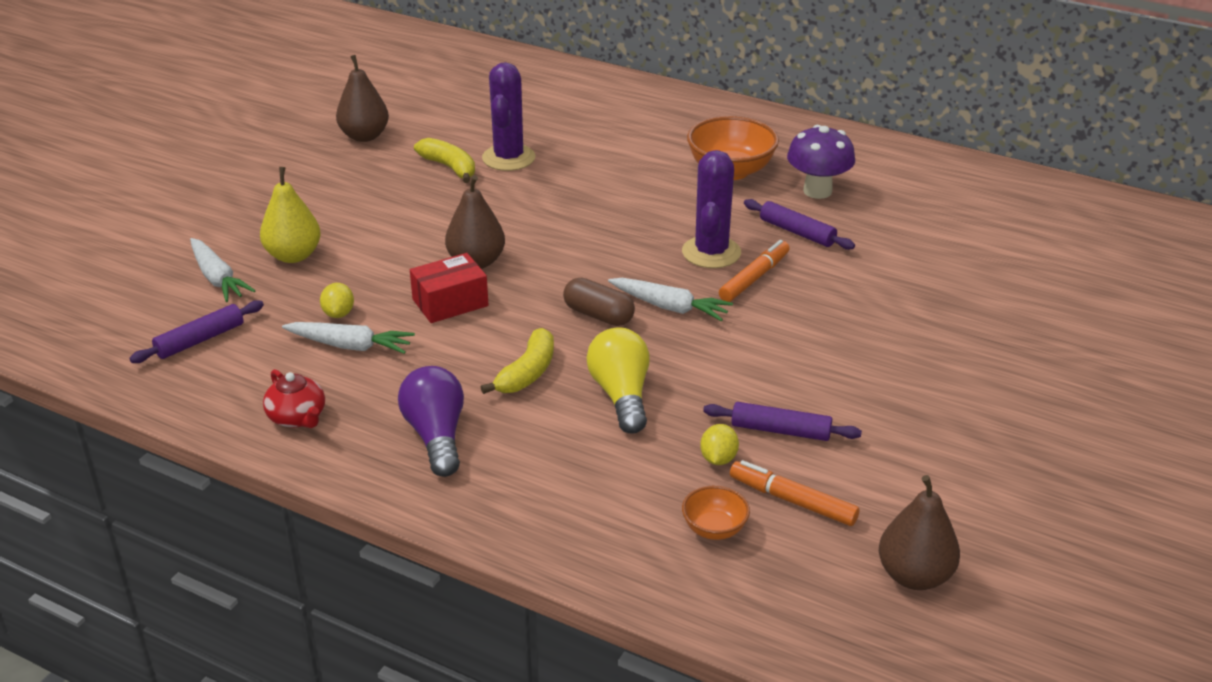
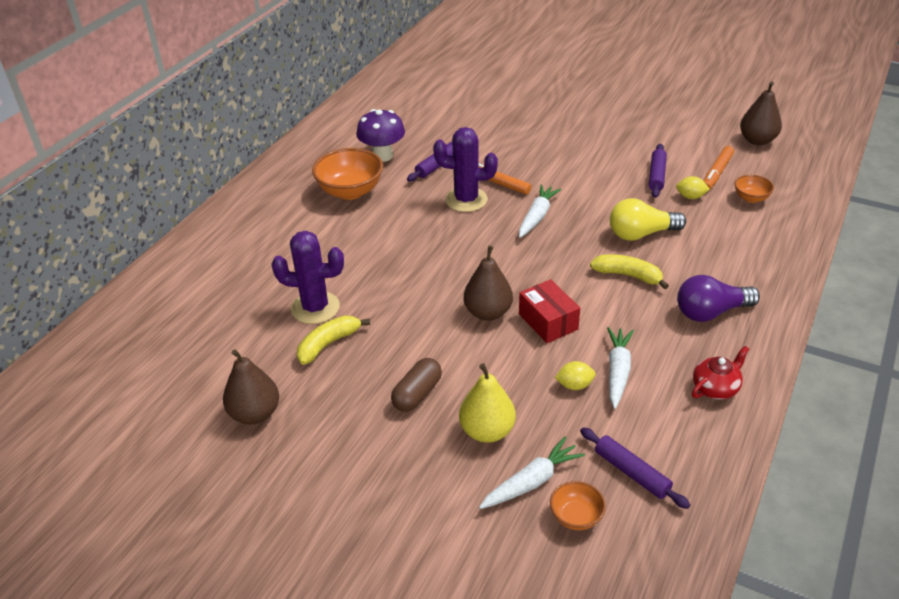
camera: 90 degrees left, 5 degrees up
brown capsule [563,278,635,326] -> brown capsule moved to [391,358,442,412]
none -> orange bowl [550,481,606,530]

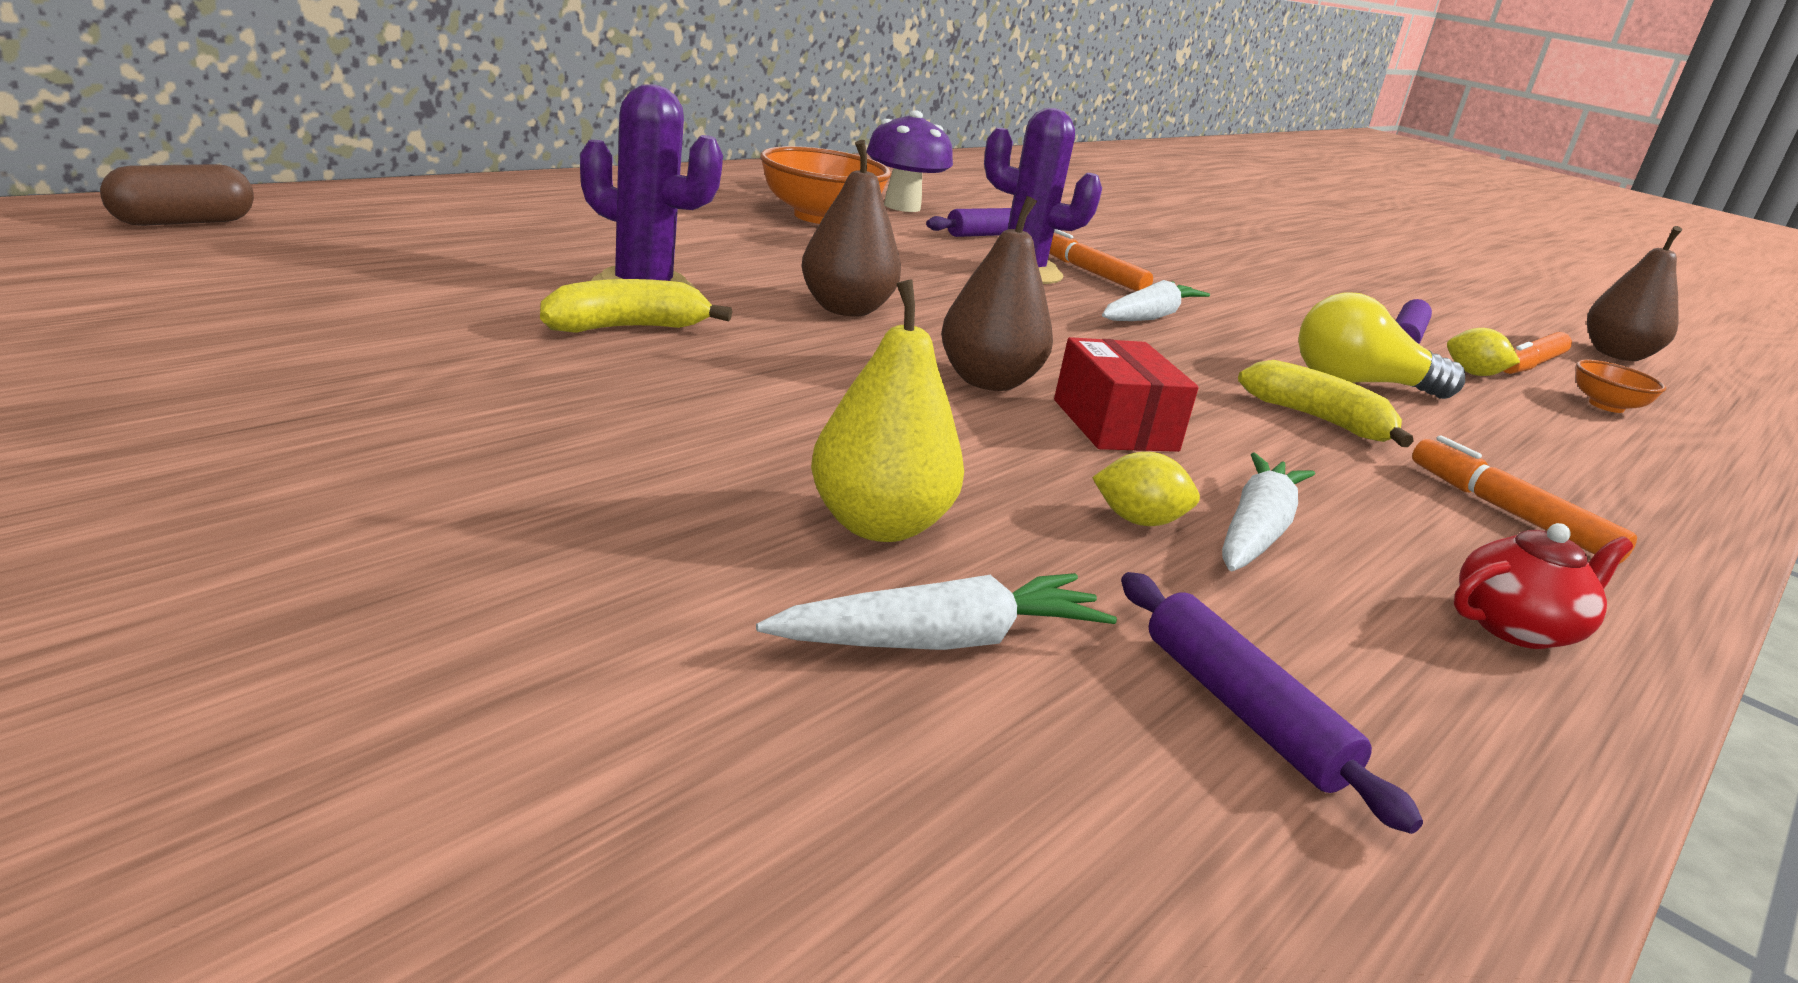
camera: 10 degrees right, 15 degrees down
brown pear [223,350,279,425] -> brown pear moved to [801,140,901,316]
brown capsule [391,358,442,412] -> brown capsule moved to [100,164,254,226]
orange bowl [550,481,606,530] -> none
purple light bulb [677,275,760,322] -> orange marker [1412,435,1637,564]

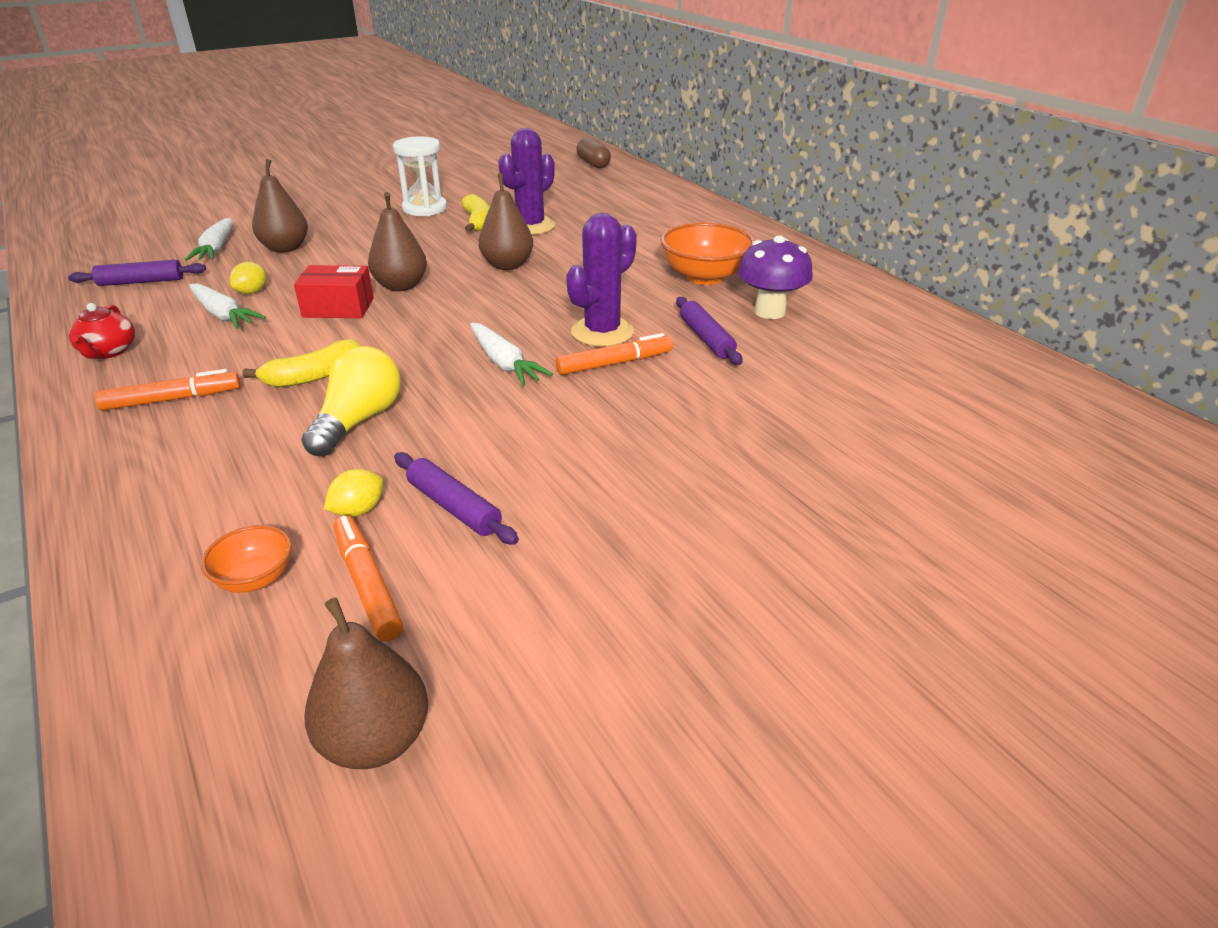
camera: 110 degrees right, 10 degrees up
yellow pear [811,279,964,542] -> brown pear [252,159,308,253]
none -> white hourglass [393,136,447,216]

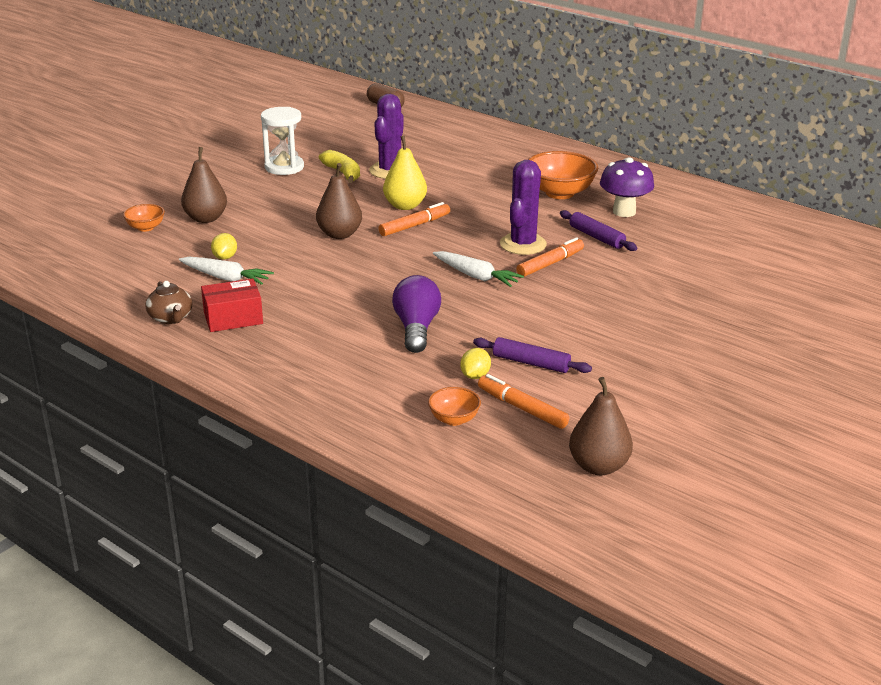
camera: 20 degrees left, 5 degrees down
purple rolling pin [68,260,206,286] -> none
red teapot [69,303,135,359] -> brown teapot [145,281,192,324]
orange marker [94,369,240,411] -> orange marker moved to [378,202,450,236]
white carrot [185,218,233,261] -> orange bowl [123,204,165,232]
yellow banana [243,339,360,387] -> none
red box [294,265,374,318] -> red box moved to [201,278,263,332]
yellow light bulb [301,346,401,457] -> purple light bulb [392,275,441,353]
brown pear [479,173,533,270] -> yellow pear [383,136,427,210]

